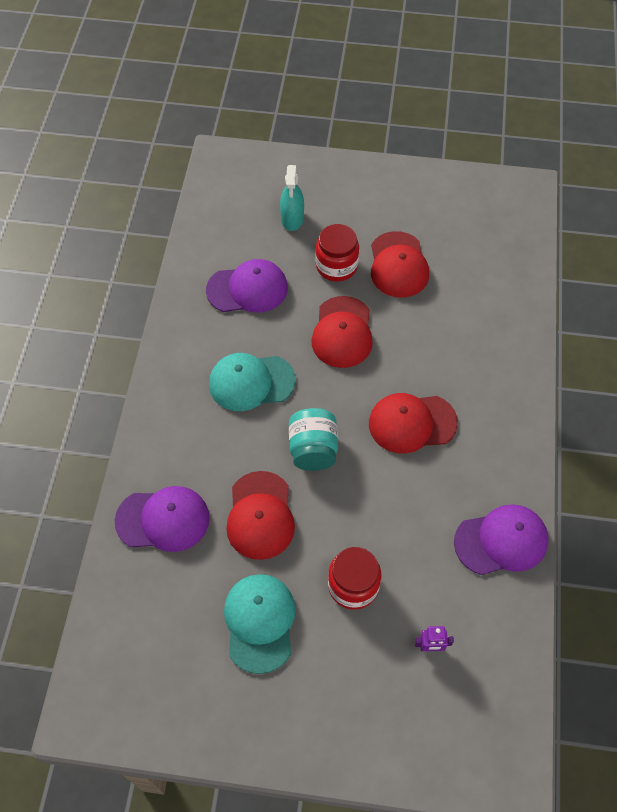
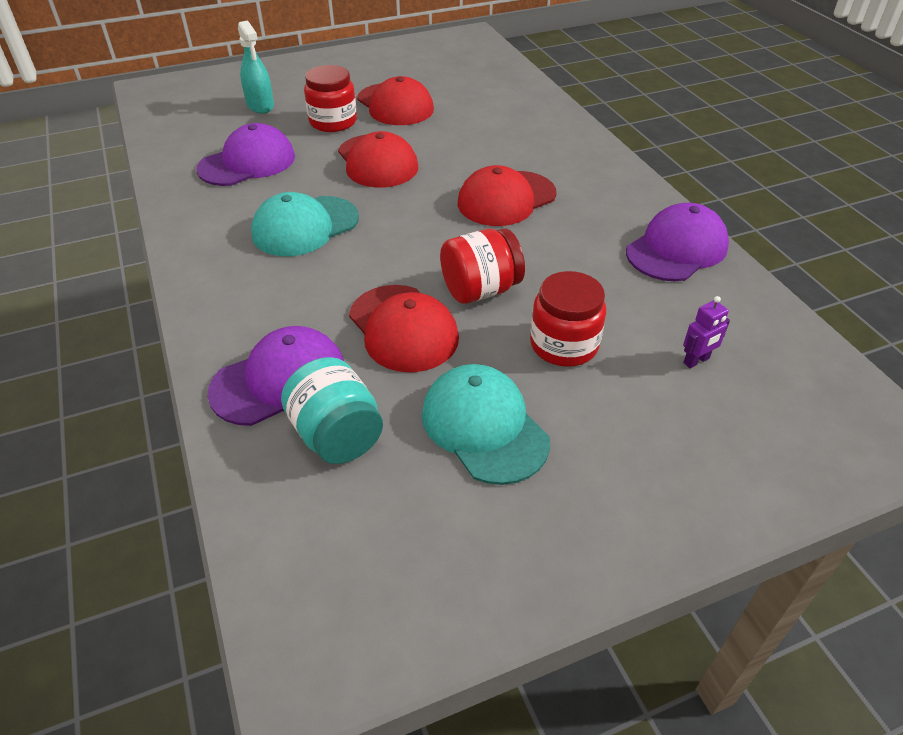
camera: 30 degrees left, 15 degrees down
turquoise jar [289,408,338,471] -> turquoise jar moved to [281,357,383,464]
none -> red jar [440,228,525,304]

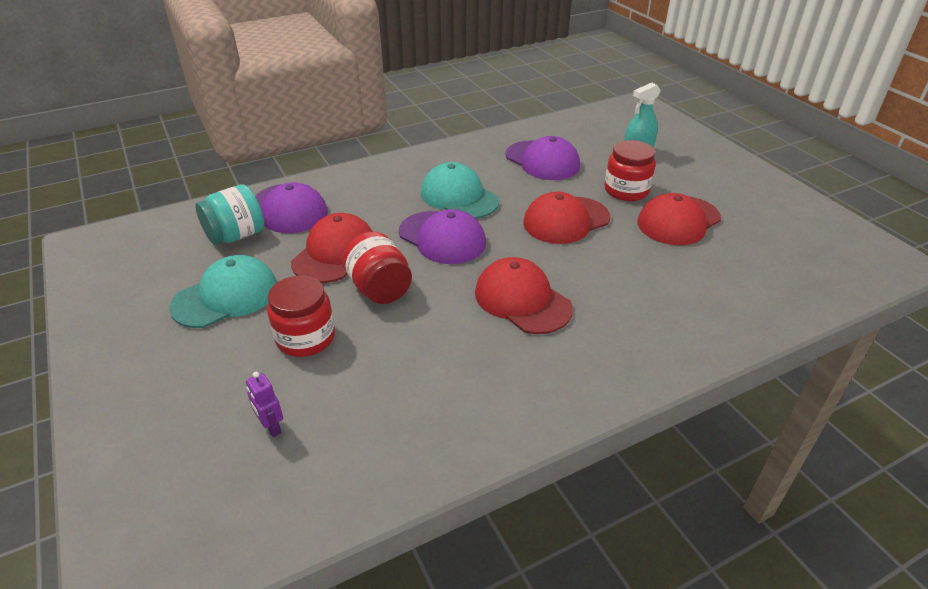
camera: 85 degrees right, 5 degrees down
red cap [349,285,459,372] -> red cap turned 150 degrees clockwise [291,213,373,283]
purple cap [626,203,729,281] -> purple cap moved to [399,209,486,264]

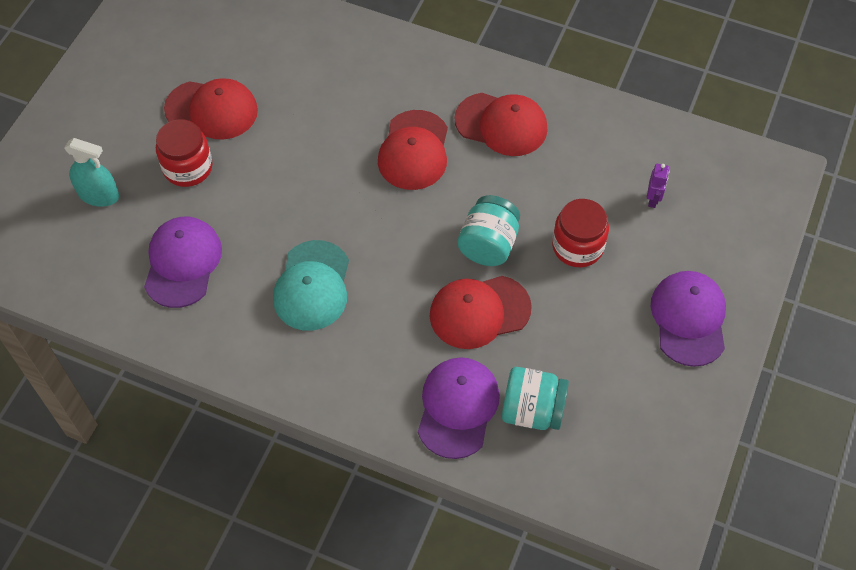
camera: 130 degrees left, 20 degrees up
turquoise cap [169,255,277,328] -> none
red jar [342,231,412,304] -> turquoise jar [457,195,520,266]
purple cap [399,209,486,264] -> purple cap moved to [651,271,726,367]
red cap [523,192,610,244] -> red cap moved to [455,93,548,156]

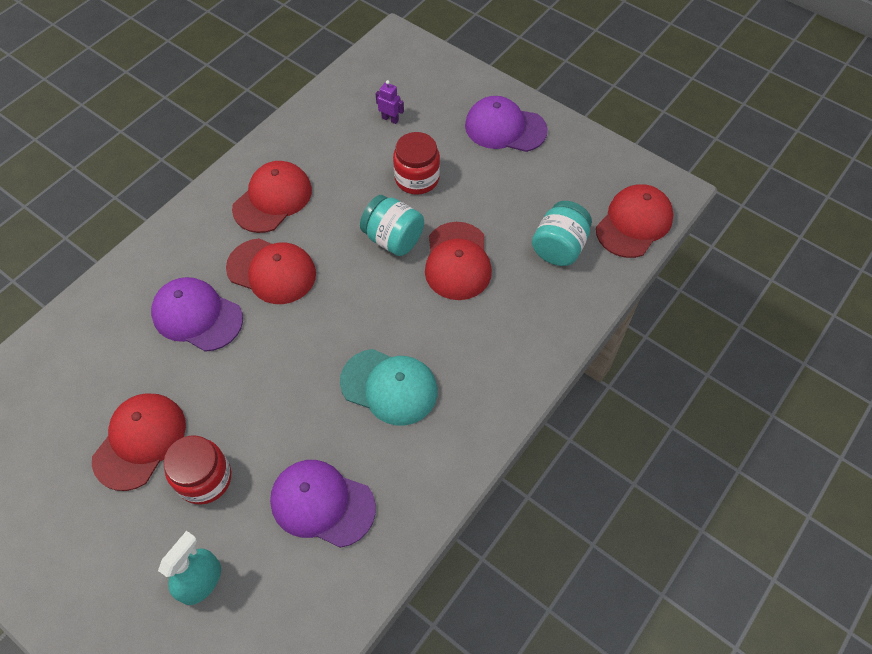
camera: 75 degrees left, 0 degrees up
purple cap [418,357,500,459] -> purple cap moved to [151,277,243,352]
none -> red cap [596,184,674,258]

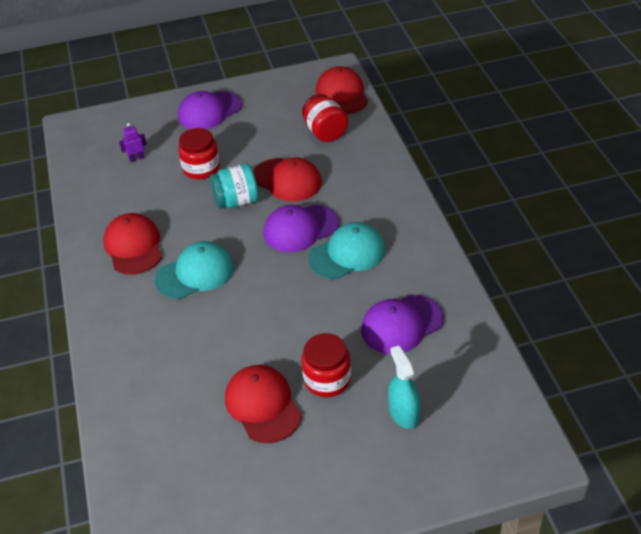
camera: 50 degrees left, 15 degrees down
purple cap [151,277,243,352] -> purple cap moved to [264,205,339,253]
red cap [226,238,316,304] -> turquoise cap [155,241,234,299]
turquoise jar [532,201,592,266] -> red jar [302,94,348,142]

